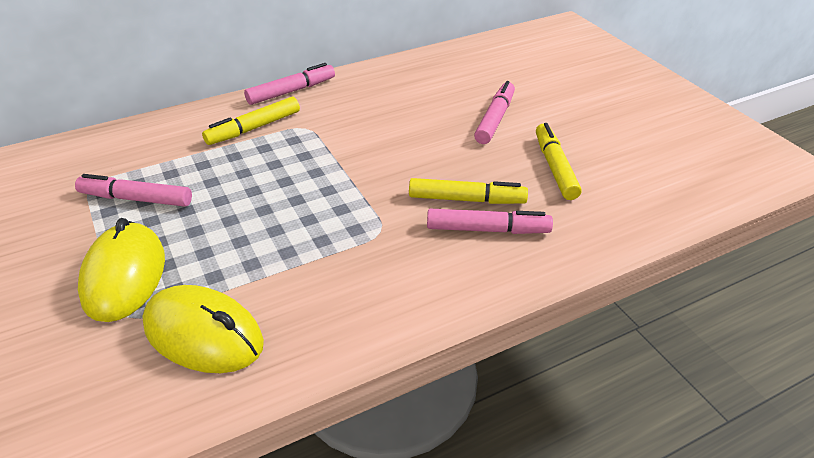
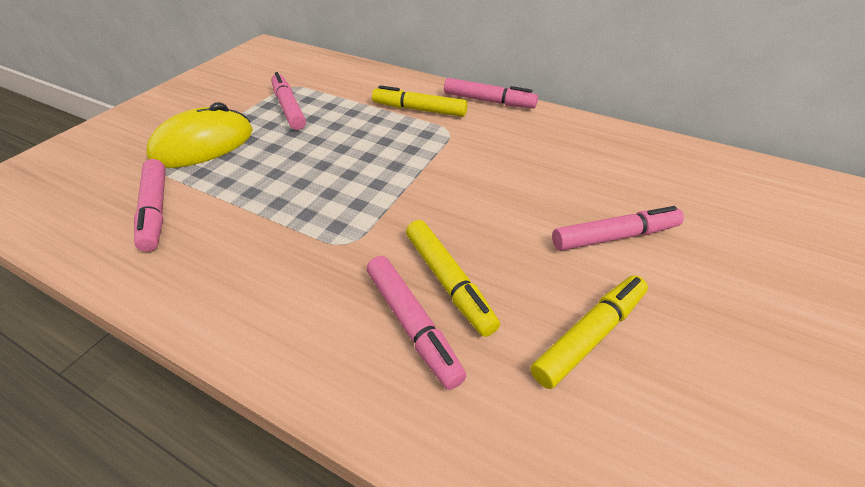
camera: 55 degrees right, 5 degrees up
yellow mouse [142,285,264,373] -> pink marker [134,159,165,252]

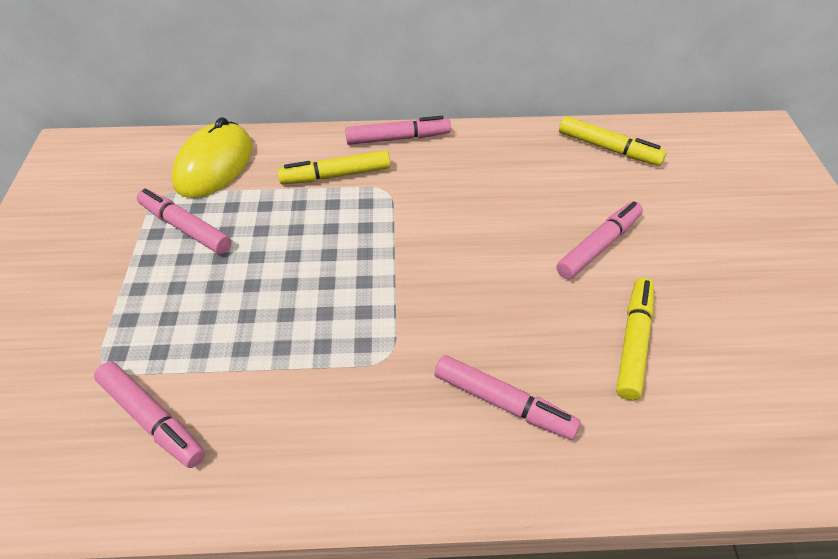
camera: 30 degrees left, 5 degrees up
yellow mouse [146,102,253,168] -> yellow mouse moved to [172,117,253,198]
yellow marker [406,220,500,337] -> yellow marker moved to [559,116,667,166]

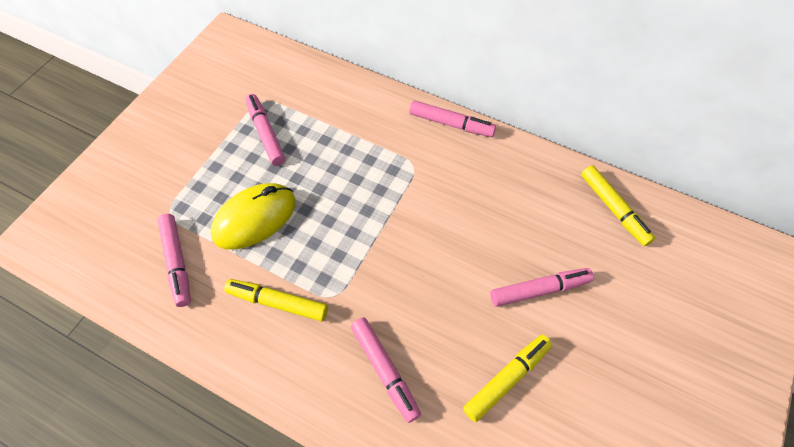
camera: 30 degrees right, 10 degrees up
yellow mouse [172,117,253,198] -> yellow mouse moved to [210,183,295,249]
yellow marker [277,150,390,184] -> yellow marker moved to [224,279,328,321]

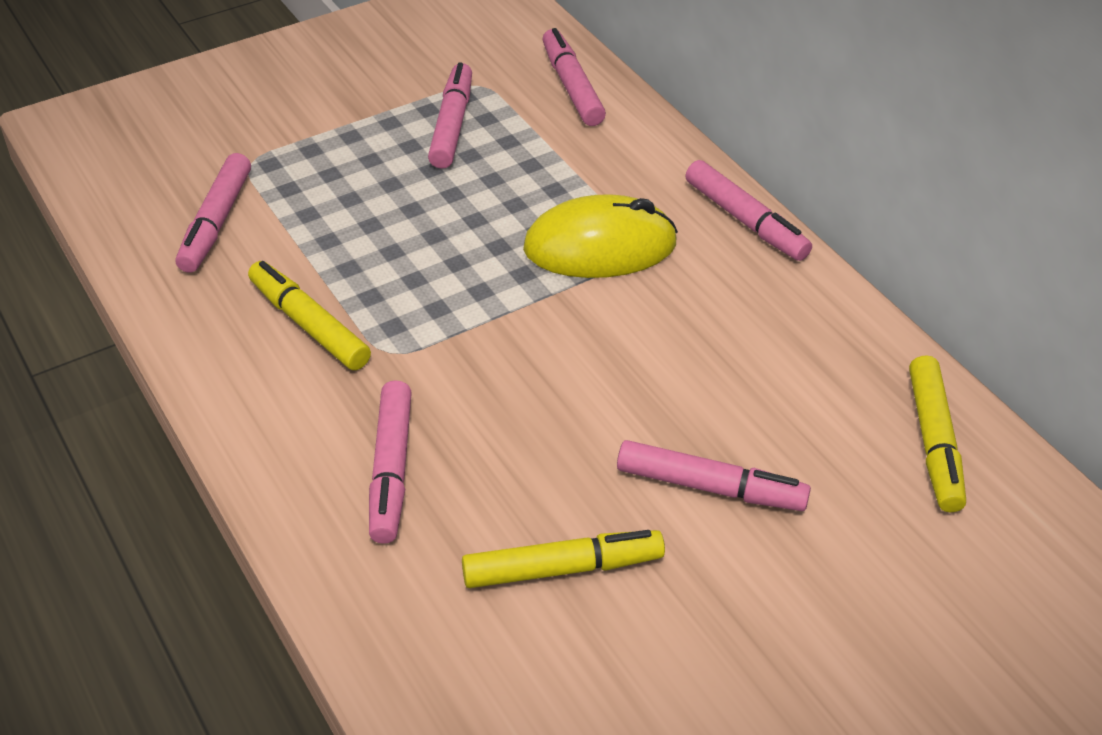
camera: 30 degrees right, 15 degrees down
yellow mouse [210,183,295,249] -> yellow mouse moved to [523,194,678,278]
none -> pink marker [542,28,606,126]

